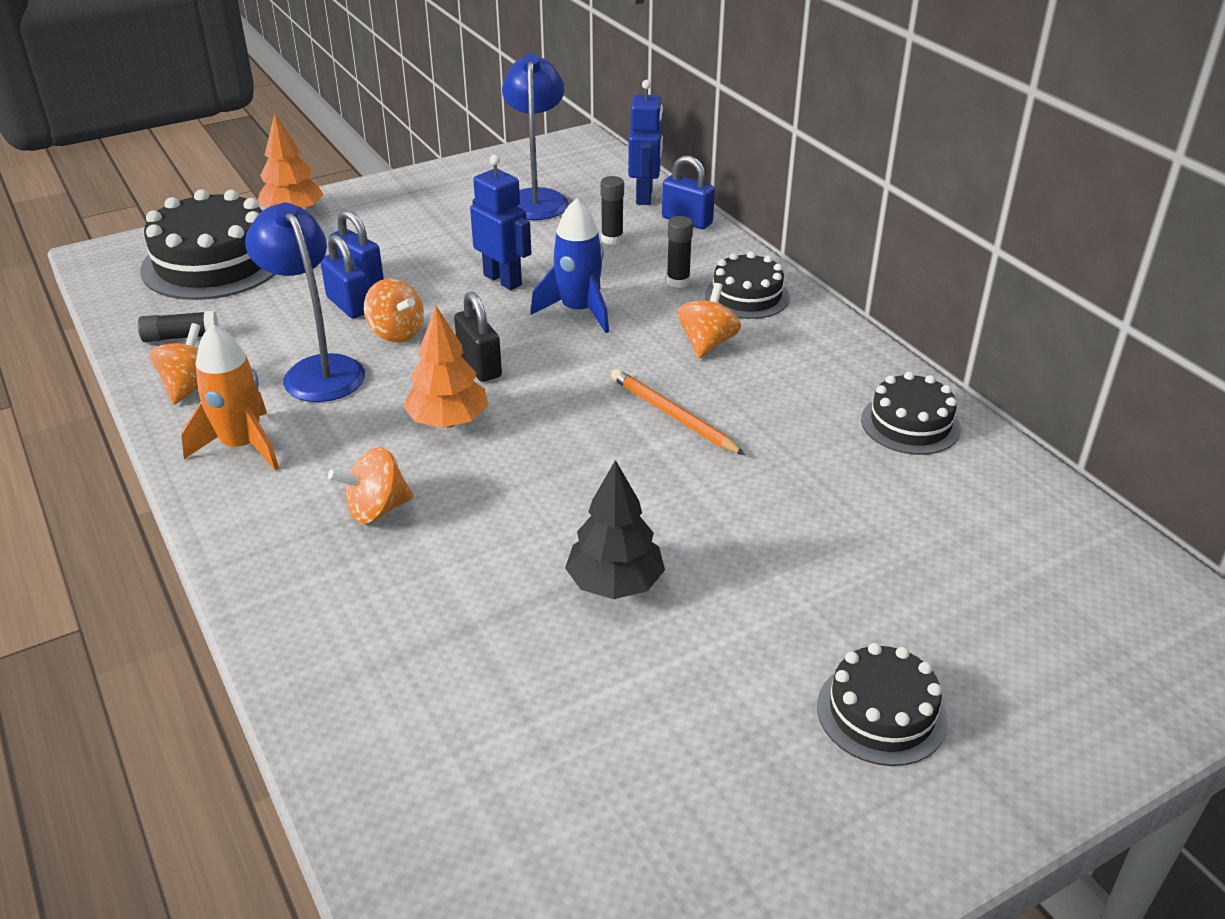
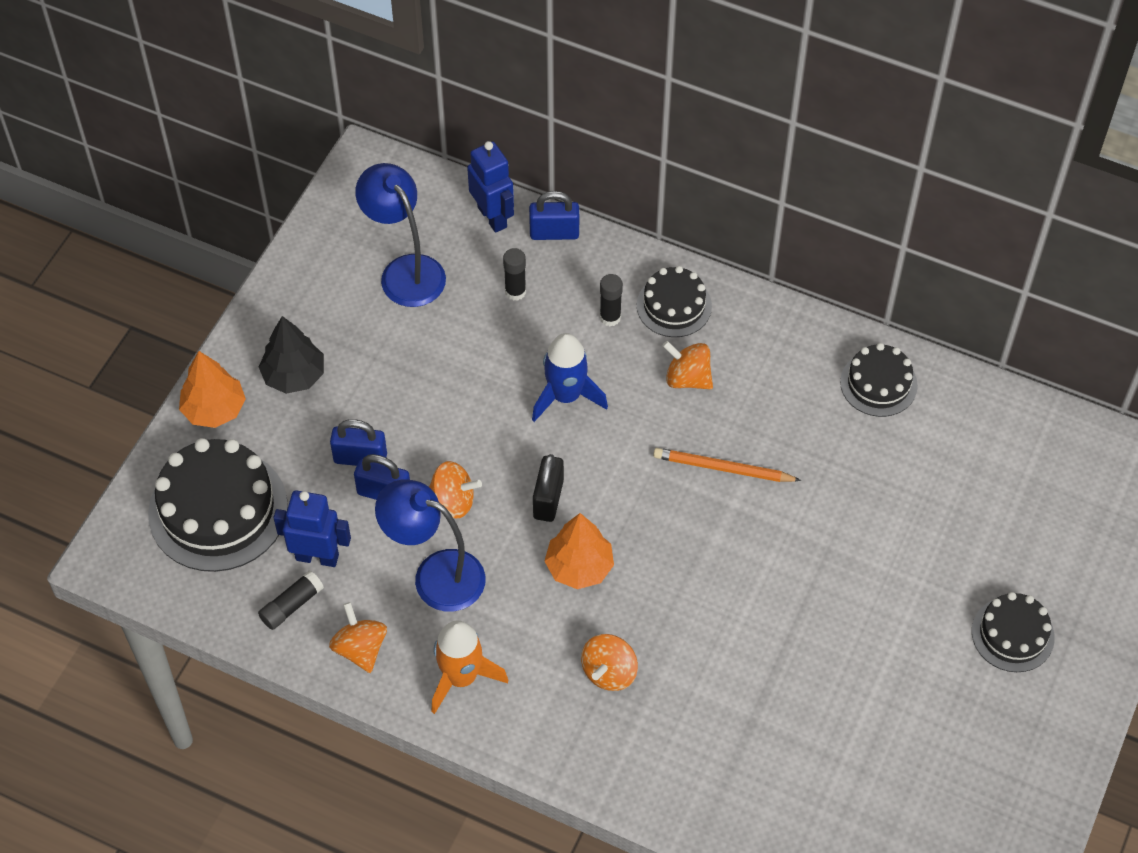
camera: 35 degrees left, 20 degrees up
black padlock [454,292,502,382] -> black padlock turned 75 degrees clockwise [533,454,564,522]
blue robot [470,155,532,290] -> blue robot moved to [273,490,351,567]
black tree [565,460,665,599] -> black tree moved to [259,316,324,394]
orange spinning top [677,283,741,359] -> orange spinning top turned 45 degrees counterclockwise [662,341,713,389]

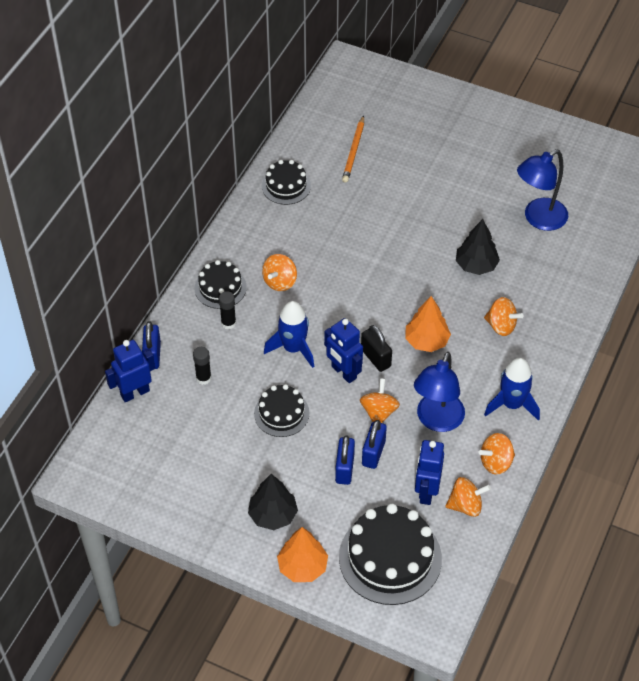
camera: 90 degrees left, 5 degrees down
black glue stick [258,570,324,630] -> orange spinning top [445,477,491,517]
blue lamp [355,163,446,307] -> blue lamp moved to [517,149,568,231]
orange rocket [431,620,508,714] -> blue rocket [484,358,540,421]
black padlock [533,454,564,522] -> black padlock turned 45 degrees clockwise [361,325,392,372]
orange pencil [653,448,801,482] -> orange pencil moved to [342,115,364,183]
black cake [972,592,1055,672] -> black cake moved to [254,384,309,437]
none -> blue robot [324,318,363,383]
none -> black tree [456,219,500,275]

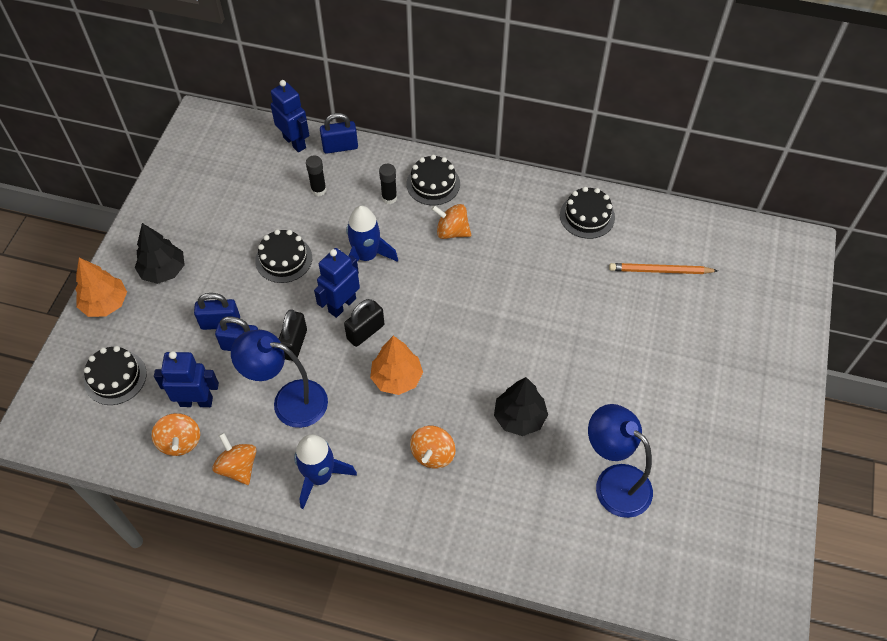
camera: 80 degrees right, 5 degrees up
black cake [339,504,442,605] -> black cake [84,346,147,405], size x0.57
orange spinning top [360,378,400,423] -> black padlock [279,309,307,361]

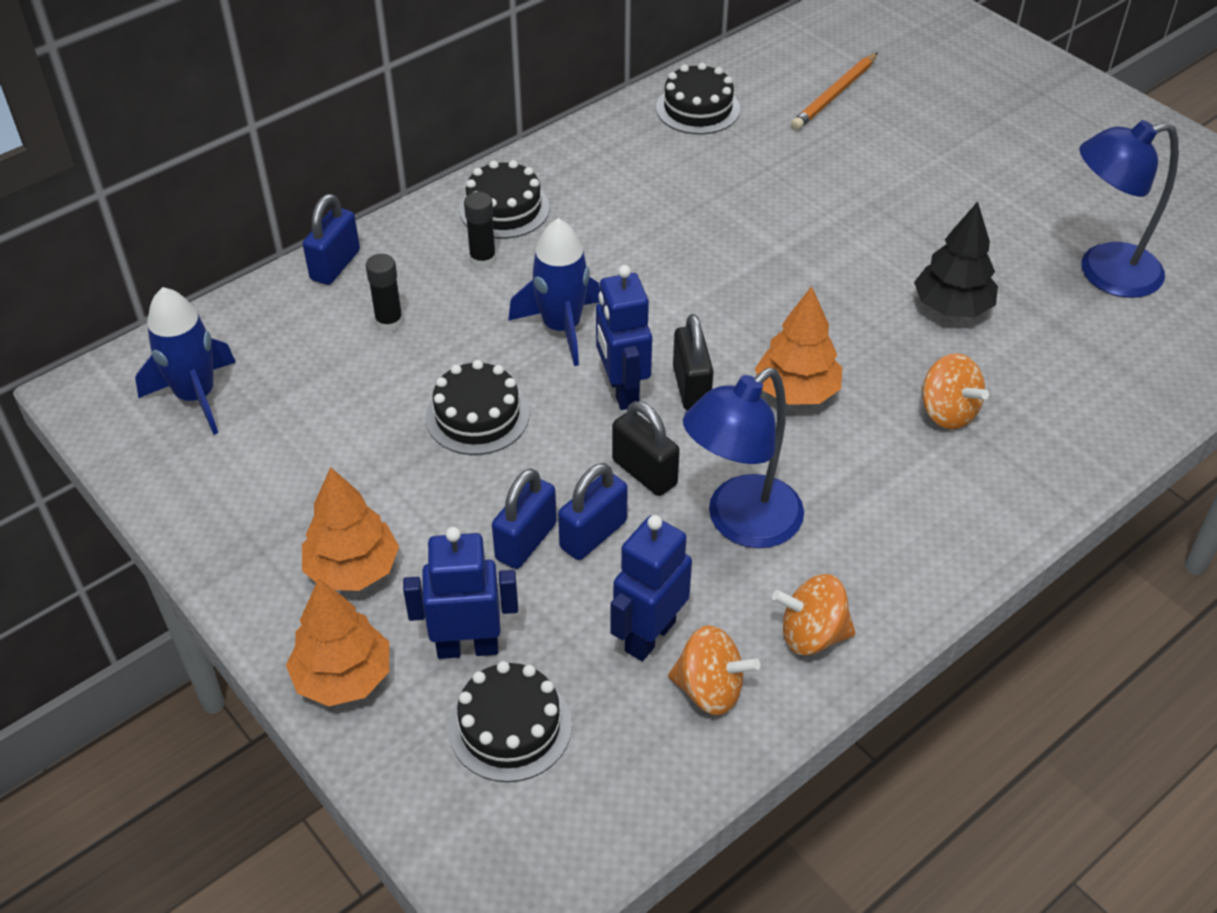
camera: 55 degrees left, 10 degrees down
black tree [135,223,185,284] -> orange tree [302,467,399,591]
blue robot [271,80,309,152] -> blue robot moved to [403,527,518,659]
blue rocket [294,434,357,509] -> blue rocket moved to [135,287,236,435]
orange spinning top [431,204,471,239] -> none

